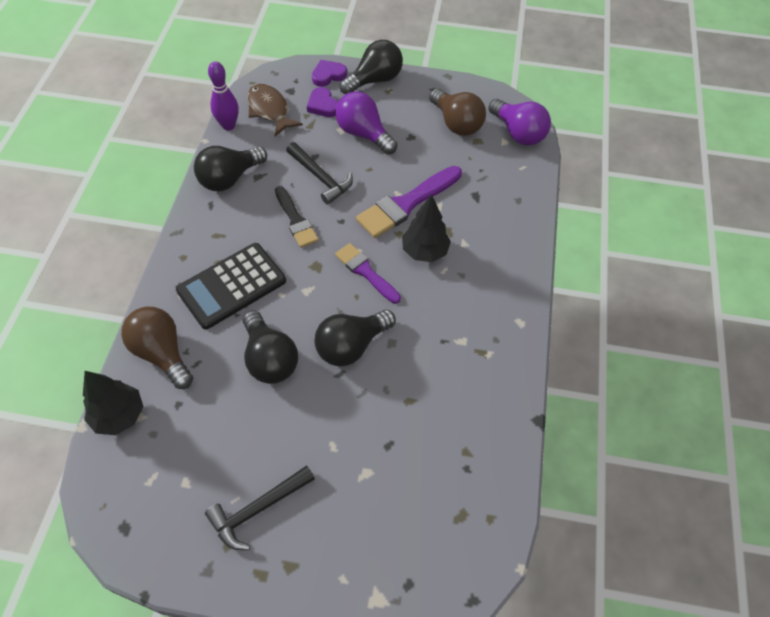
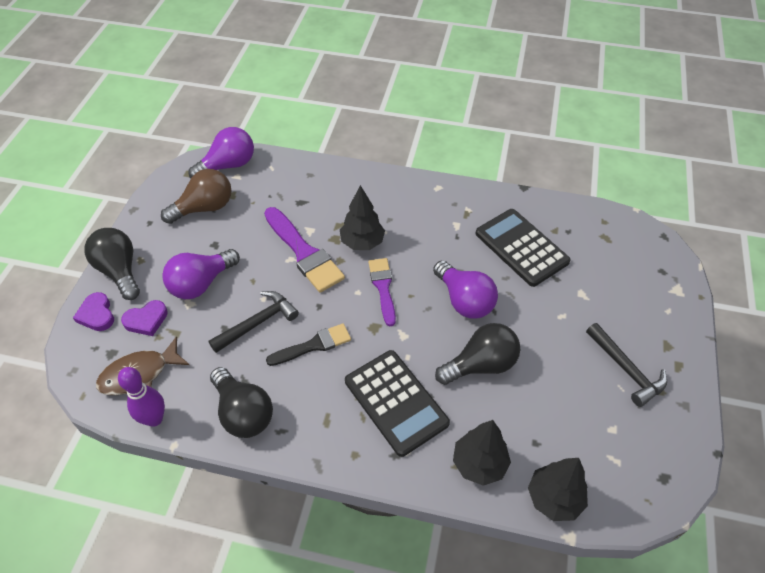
camera: 85 degrees left, 5 degrees down
brown light bulb [121,307,193,389] -> black tree [453,420,511,486]
black light bulb [314,310,395,366] -> purple light bulb [433,260,498,319]
purple brush [335,243,401,304] -> purple brush turned 120 degrees clockwise [368,258,396,326]
none -> black calculator [476,209,571,287]

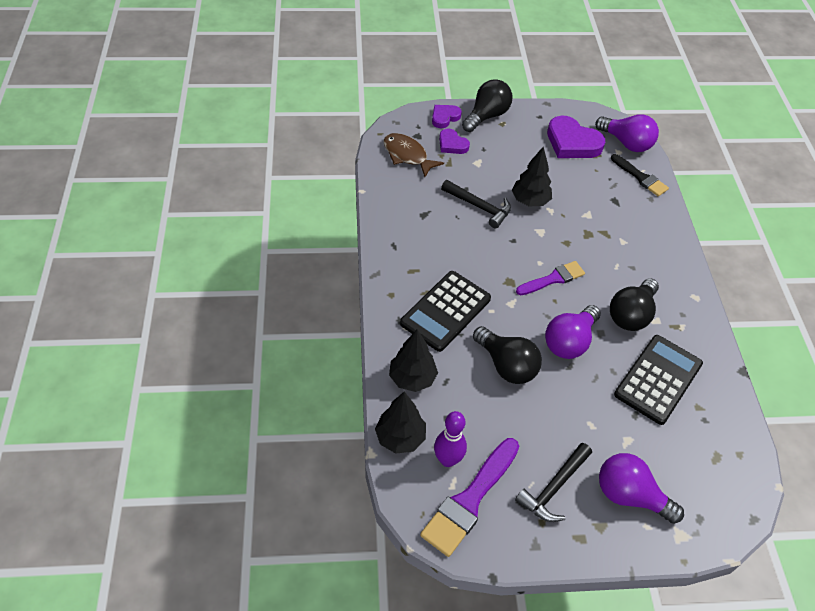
camera: 70 degrees right, 0 degrees up
purple bowling pin [118,367,165,427] -> purple bowling pin moved to [434,411,467,467]
brown light bulb [161,169,231,224] -> purple heart [547,116,605,158]
purple light bulb [162,249,240,299] -> purple light bulb moved to [599,453,684,524]
black light bulb [210,367,273,438] -> black light bulb moved to [610,278,659,331]
purple brush [264,207,345,293] -> purple brush moved to [420,438,519,557]
black brush [266,323,351,366] -> black brush moved to [611,154,669,196]
black tree [340,185,385,250] -> black tree moved to [512,147,552,207]

